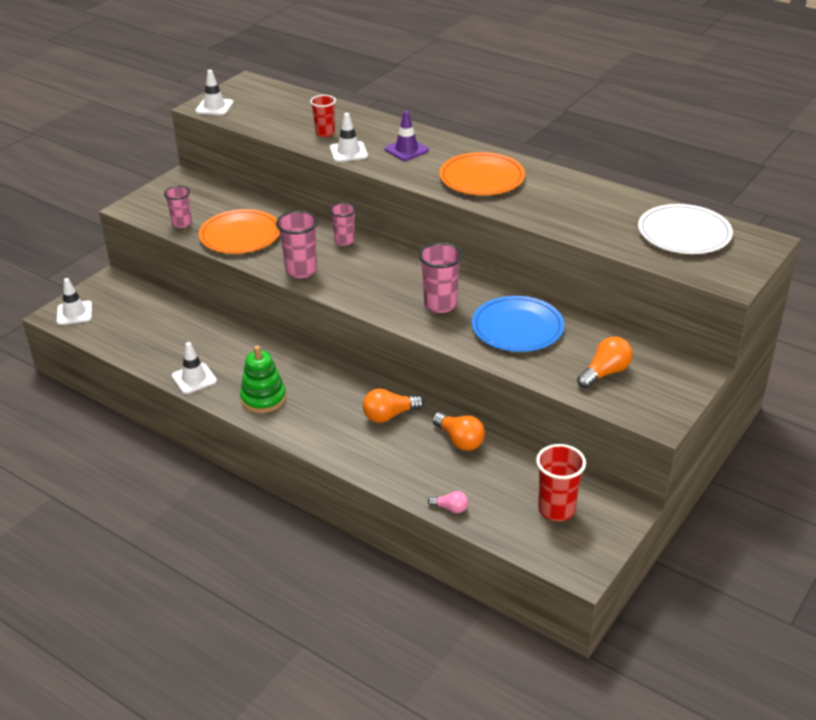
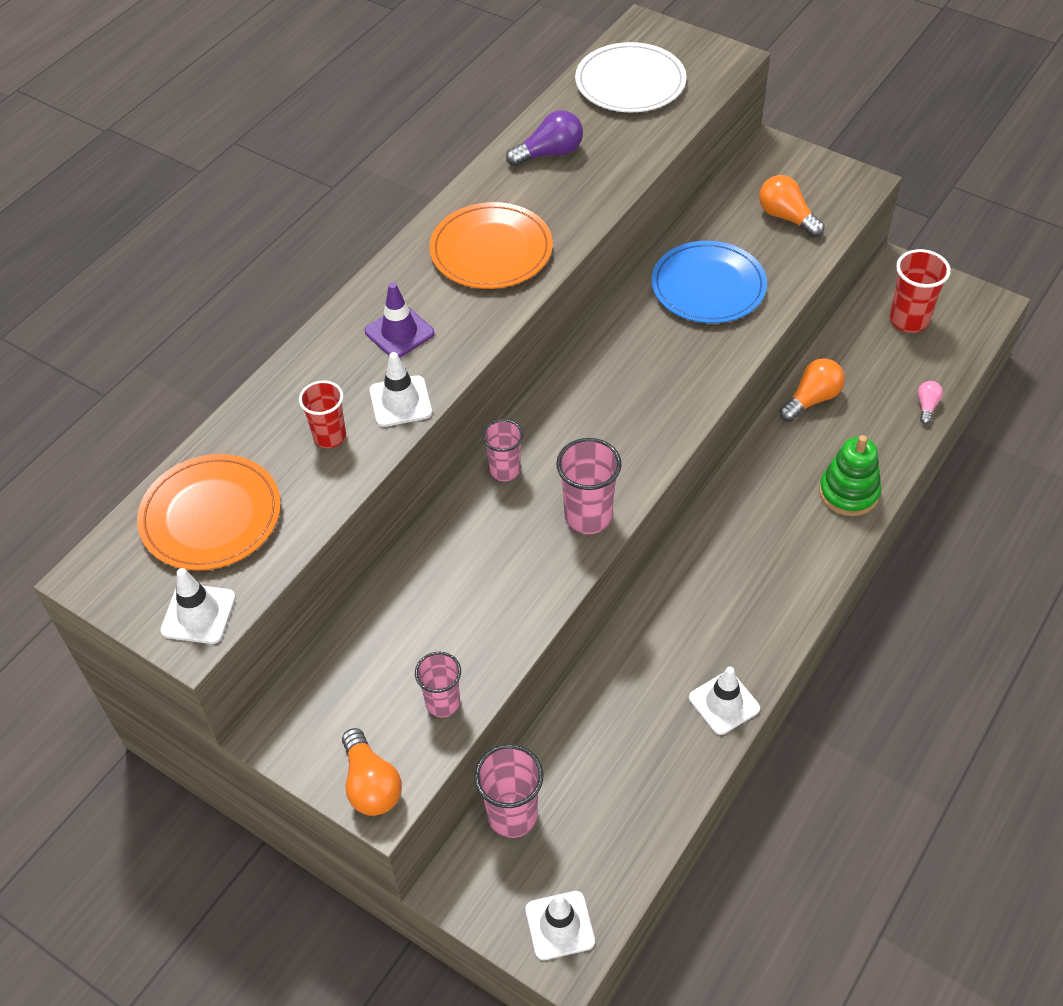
camera: 90 degrees left, 15 degrees up
orange plate [199,209,280,254] -> orange plate moved to [137,454,281,571]
green stacking toy [240,345,286,413] -> green stacking toy moved to [819,435,882,516]
orange light bulb [363,389,424,423] -> orange light bulb moved to [342,728,402,816]
pink cup [419,243,463,313] -> pink cup moved to [474,744,543,838]
none -> purple light bulb [506,110,583,166]

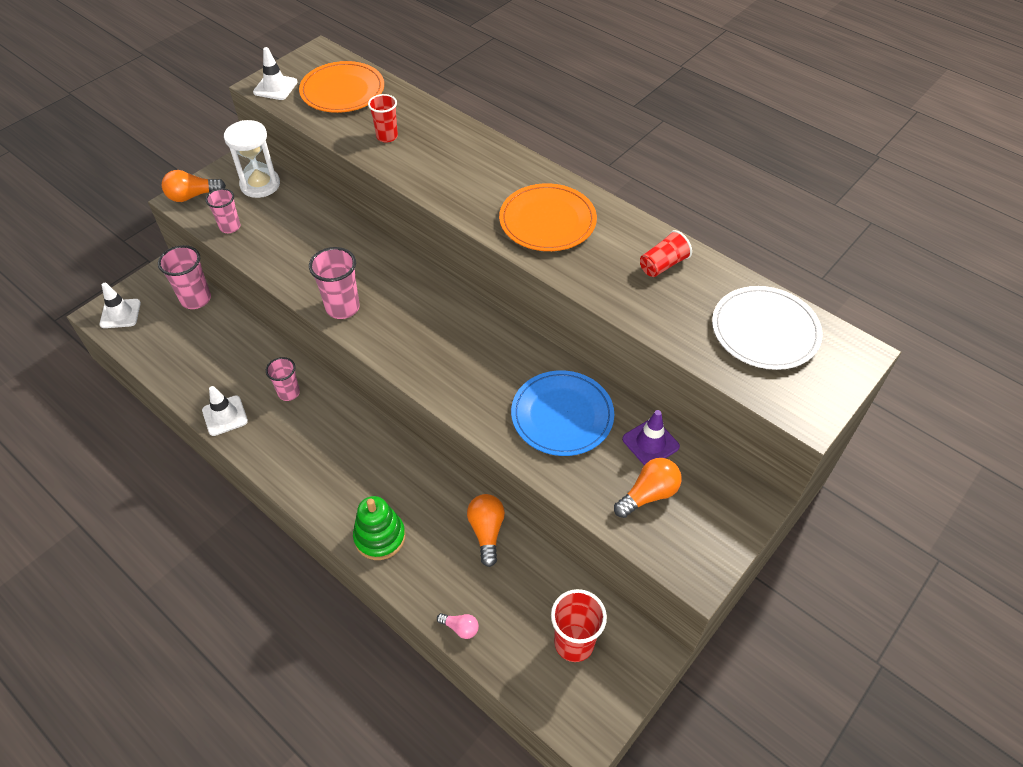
camera: 95 degrees right, 0 degrees up
purple traffic cone [365,283,434,358] -> purple traffic cone moved to [622,410,680,465]
white traffic cone [369,352,432,427] -> none
pink cup [482,419,523,482] -> pink cup moved to [266,357,300,401]
purple light bulb [506,110,583,166] -> red cup [640,230,692,277]
orange light bulb [779,358,845,422] -> orange light bulb turned 150 degrees counterclockwise [467,494,505,567]
none -> white hourglass [224,120,280,198]

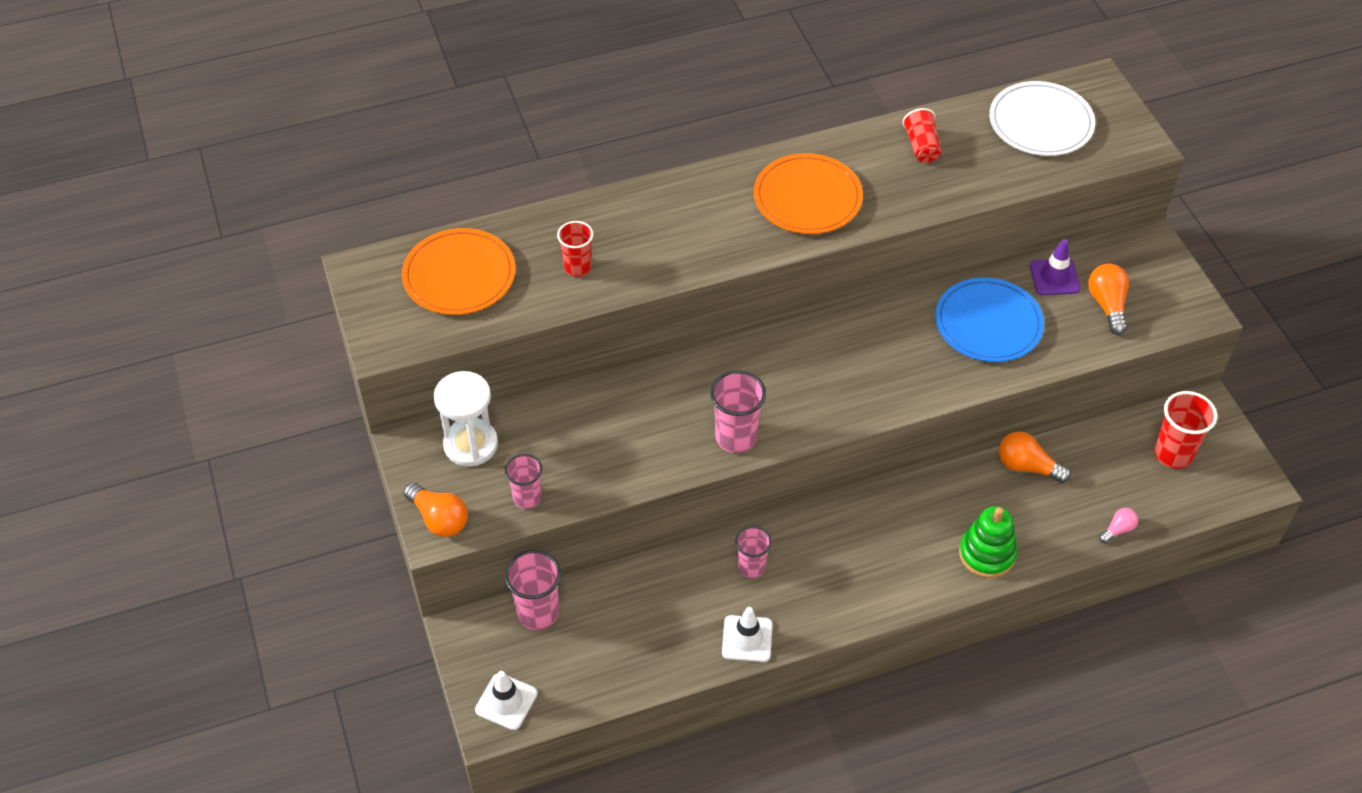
camera: 60 degrees left, 0 degrees up
orange light bulb [162,170,226,202] -> orange light bulb turned 60 degrees counterclockwise [403,482,468,537]
white traffic cone [253,47,298,100] -> none

